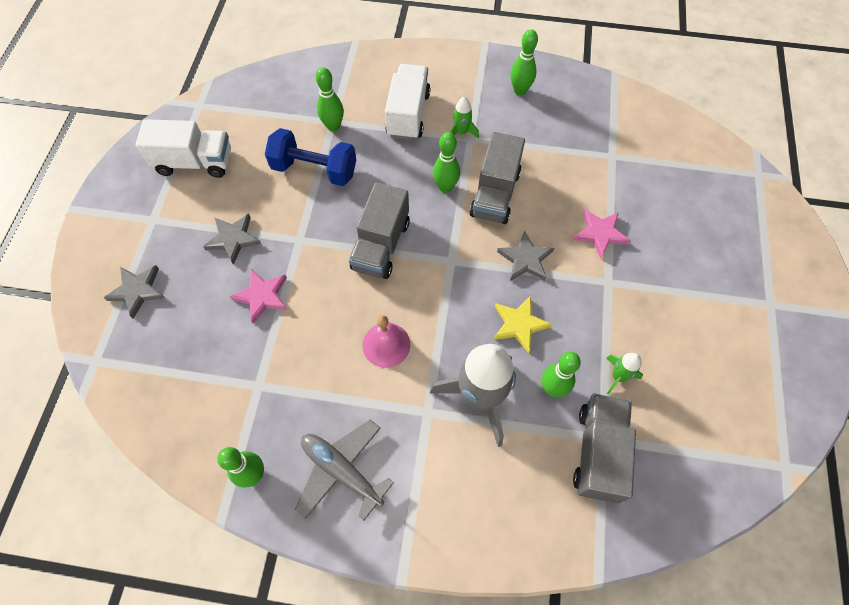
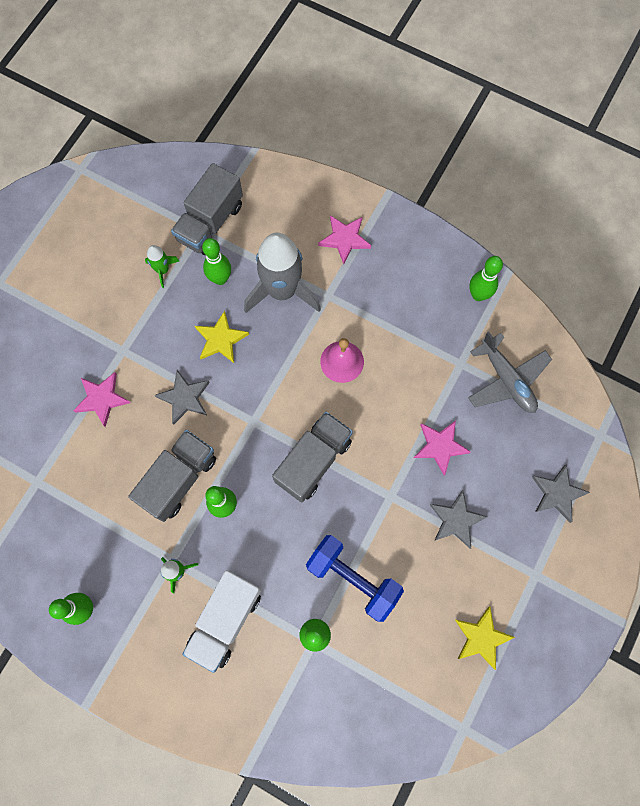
camera: 160 degrees left, 10 degrees up
white truck [135,119,231,178] -> yellow star [455,606,515,670]
grey plane [295,420,394,520] -> grey plane moved to [468,332,552,413]
none -> pink star [318,215,371,264]

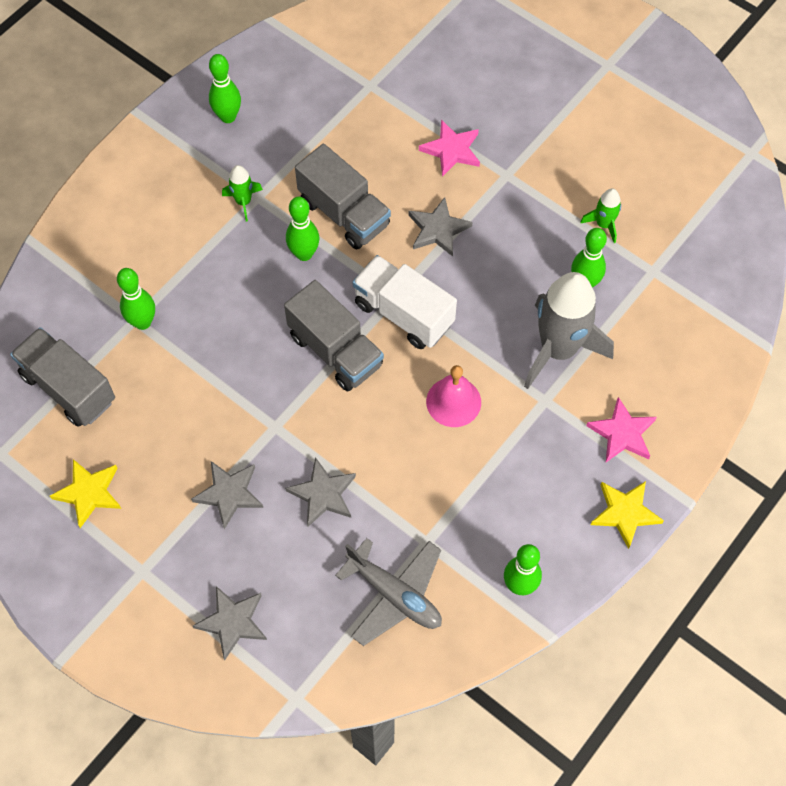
camera: 100 degrees right, 10 degrees down
grey truck [171,163,243,255] -> grey truck moved to [10,327,115,427]
white truck [182,570,261,673] -> white truck moved to [353,255,457,349]
yellow star [195,311,249,363] -> yellow star moved to [590,481,664,549]
blue dumbbell [306,535,404,622] -> none
pink star [414,421,471,476] -> grey star [285,457,356,527]
grey plane [468,332,552,413] -> grey plane turned 120 degrees counterclockwise [335,538,442,646]

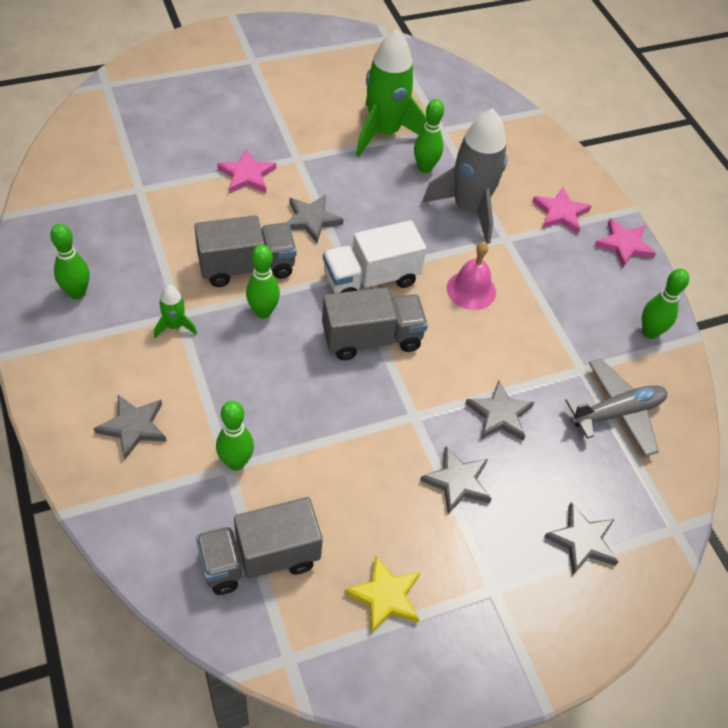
camera: 65 degrees left, 10 degrees down
green rocket [580,189,621,243] -> green rocket [356,29,427,157], size x2.23
yellow star [590,481,664,549] -> pink star [594,218,656,268]
none -> grey star [94,395,167,460]

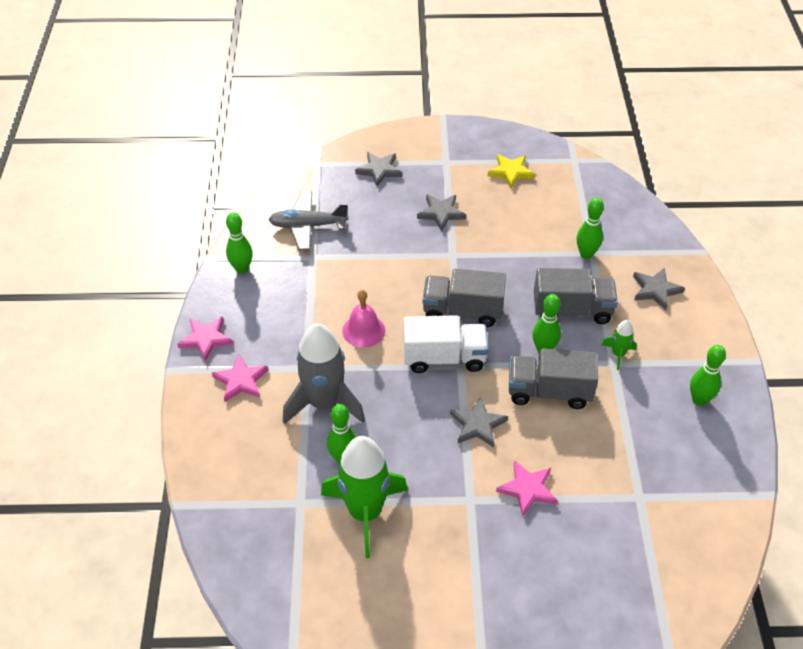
camera: 155 degrees left, 5 degrees down
grey truck [196,497,323,595] -> grey truck moved to [534,268,618,324]
grey star [465,380,534,441] -> none

